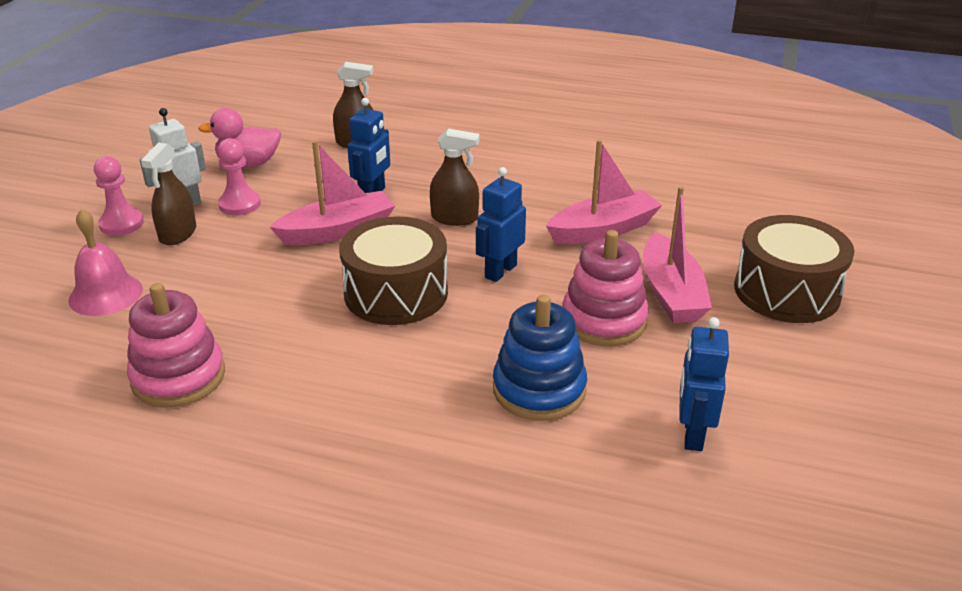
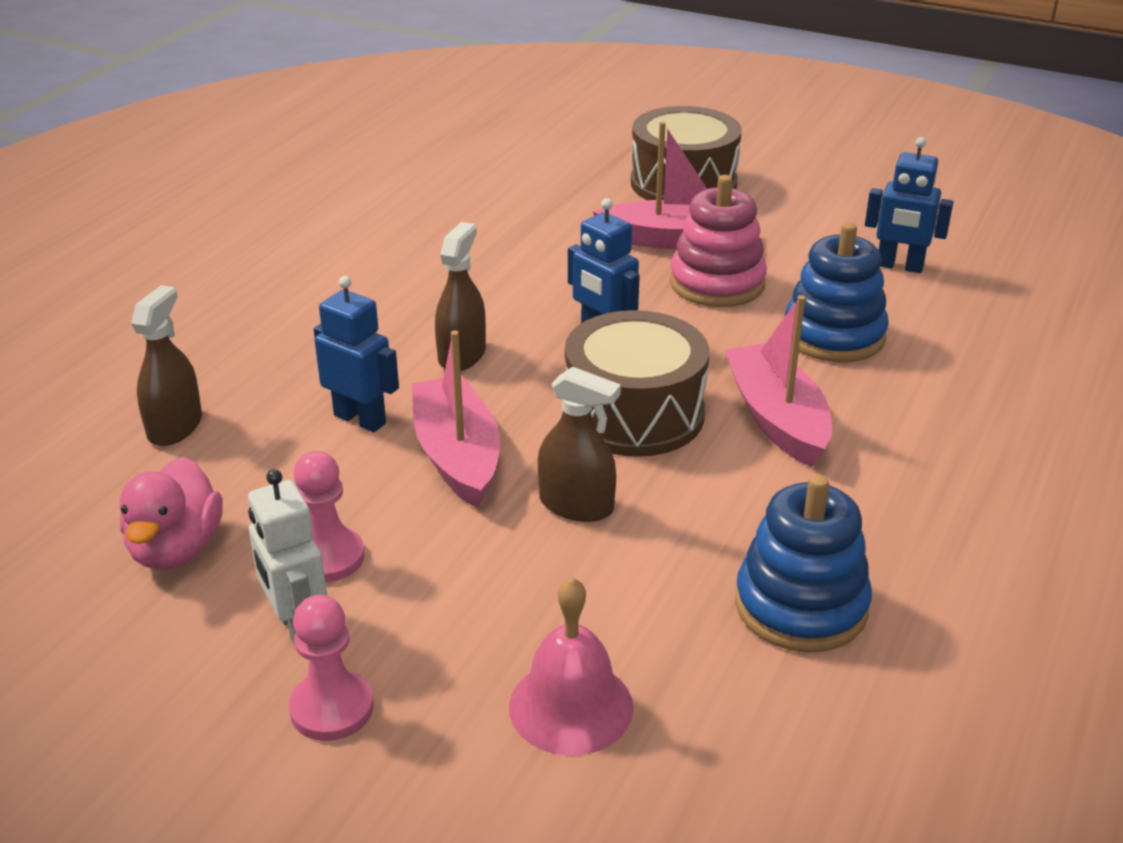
camera: 80 degrees left, 0 degrees up
pink stacking toy [127,283,225,407] -> blue stacking toy [735,475,872,653]
brown spray bottle [141,142,196,245] -> brown spray bottle moved to [538,367,621,522]
pink boat [546,140,662,244] -> pink boat moved to [724,295,832,467]

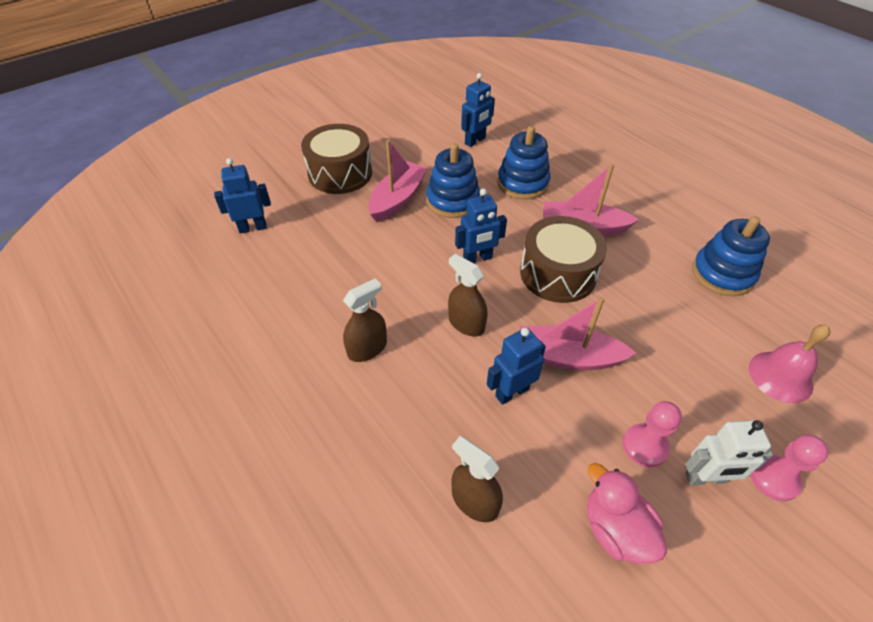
camera: 65 degrees left, 15 degrees up
pink duck [120,457,223,570] -> pink duck turned 150 degrees counterclockwise [587,463,667,564]
brown spray bottle [538,367,621,522] -> brown spray bottle moved to [343,278,387,362]
pink stacking toy [670,175,767,307] -> blue stacking toy [427,143,480,218]
none -> blue robot [214,158,271,234]

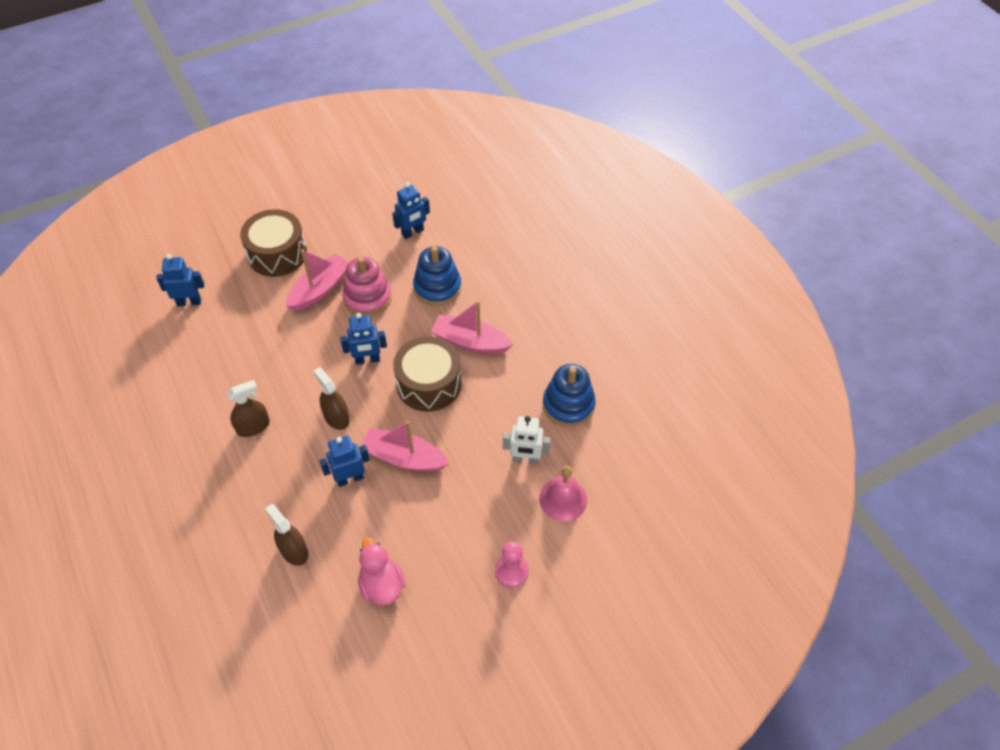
camera: 10 degrees right, 5 degrees up
blue stacking toy [427,143,480,218] -> pink stacking toy [342,257,392,316]
pink pawn [623,401,682,467] -> none
white robot [686,420,773,486] -> white robot moved to [503,416,551,464]

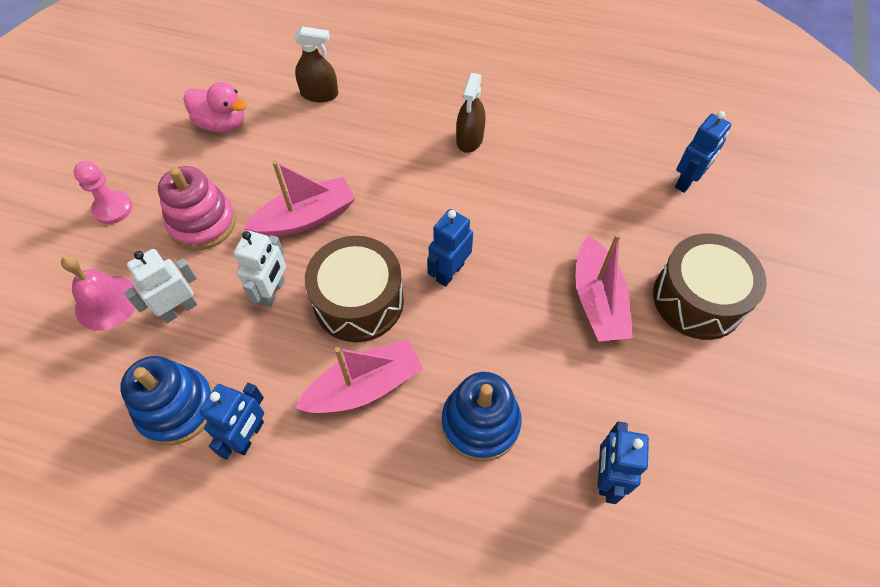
camera: 135 degrees right, 5 degrees up
brown spray bottle [313,367,350,430] -> none
blue robot [319,435,370,487] -> blue robot moved to [200,383,264,460]
pink stacking toy [342,257,392,316] -> pink stacking toy moved to [158,166,236,250]
none -> white robot [234,230,286,307]

